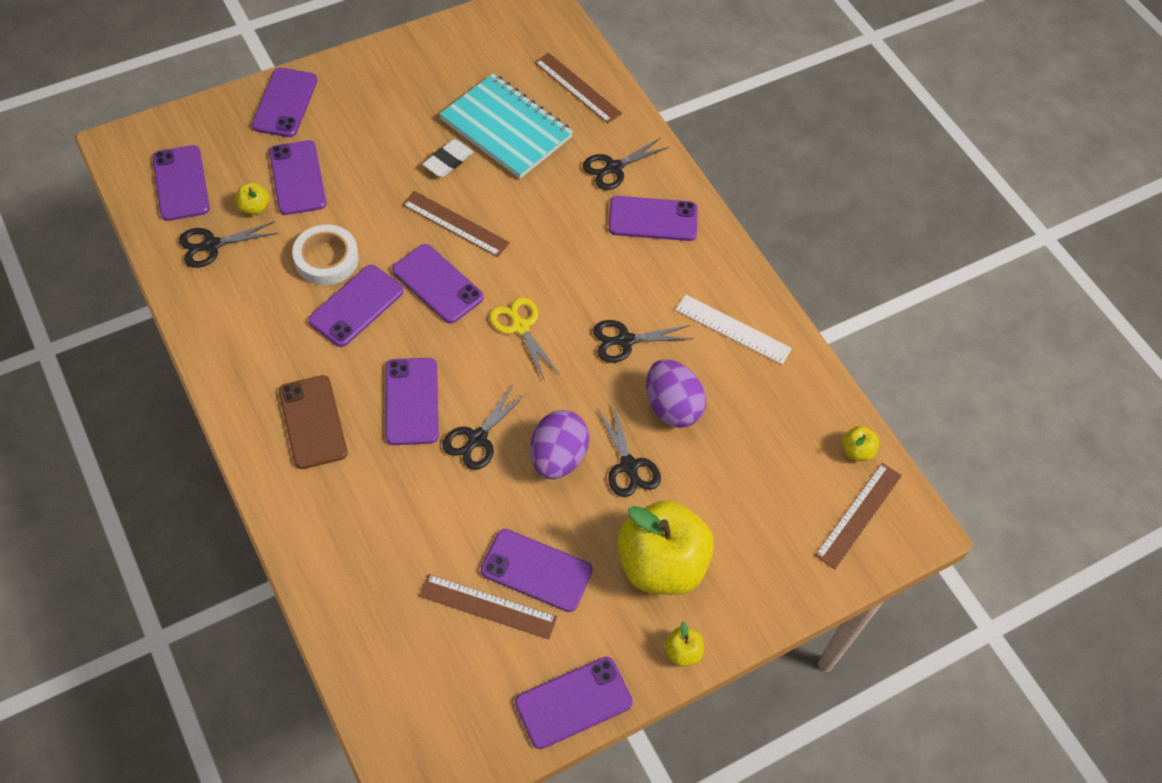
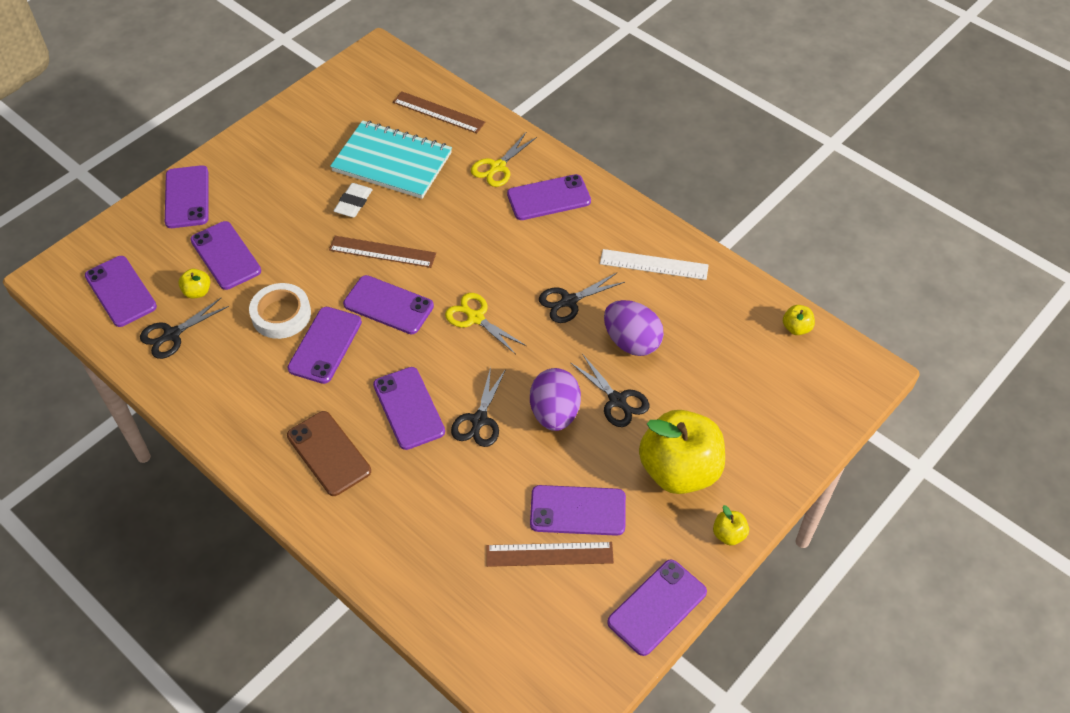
camera: 15 degrees left, 5 degrees down
black scissors [583,138,669,190] -> yellow scissors [471,133,537,187]
brown ruler [815,463,902,569] -> none

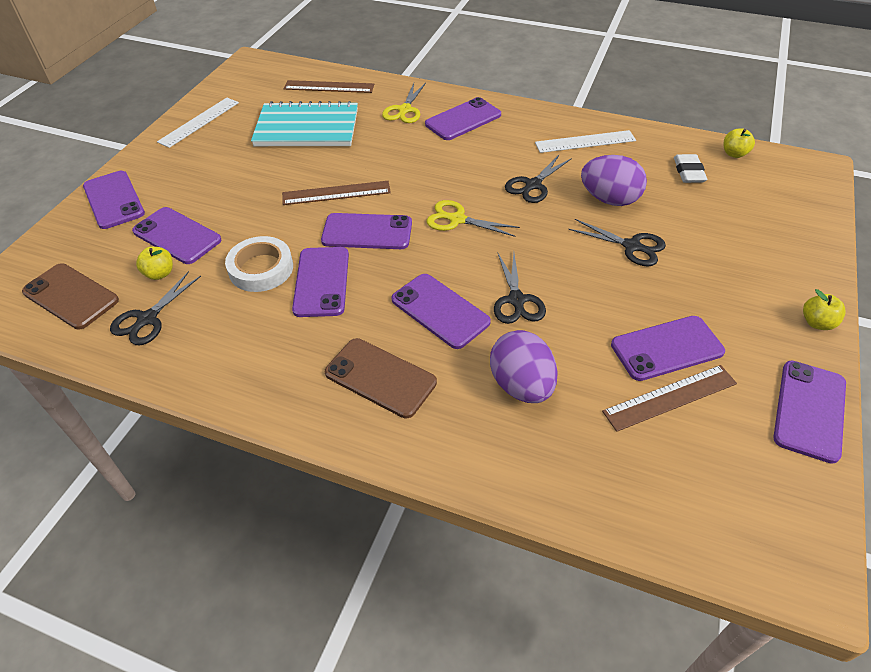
camera: 20 degrees left, 5 degrees down
purple phone [85,256,157,327] -> brown phone [22,263,119,330]
white eraser [333,183,373,218] -> white eraser moved to [674,154,707,183]
purple egg [530,368,581,431] -> purple egg moved to [490,330,558,403]
yellow apple [639,410,725,494] -> none
none -> white ruler [157,98,239,148]

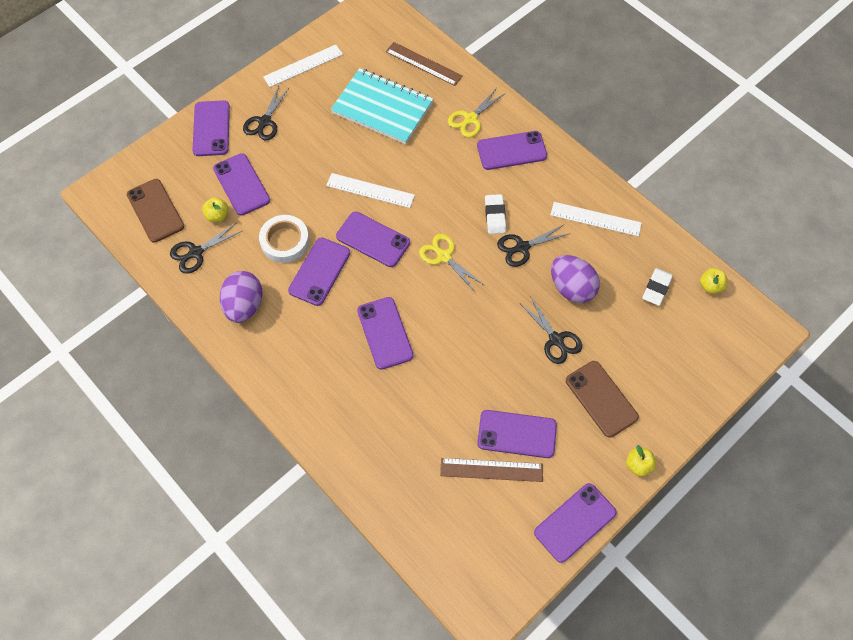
camera: 25 degrees right, 15 degrees up
brown ruler [282,181,391,205] -> white ruler [326,173,415,208]
brown phone [325,338,437,418] -> brown phone moved to [566,361,639,438]
purple egg [490,330,558,403] -> purple egg moved to [220,271,263,323]
black scissors [494,253,546,324] -> black scissors moved to [243,86,289,140]
none -> white eraser [485,194,506,234]

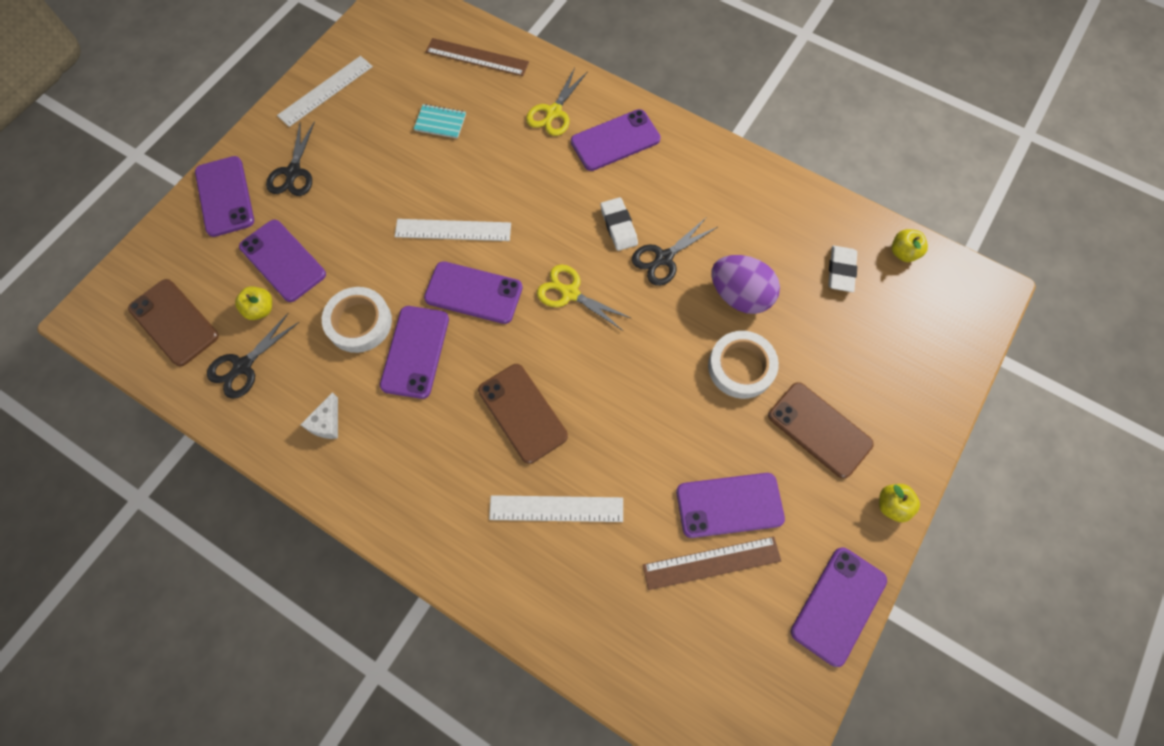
camera: 15 degrees left, 5 degrees up
purple egg [220,271,263,323] -> white cheese [300,392,338,439]
turquoise notebook [331,68,433,144] -> turquoise notebook [414,104,466,139], size x0.42
purple phone [357,297,414,370] -> brown phone [478,364,568,464]
black scissors [520,296,582,364] -> white tape [708,331,779,399]
white ruler [550,202,642,236] -> white ruler moved to [489,495,623,522]

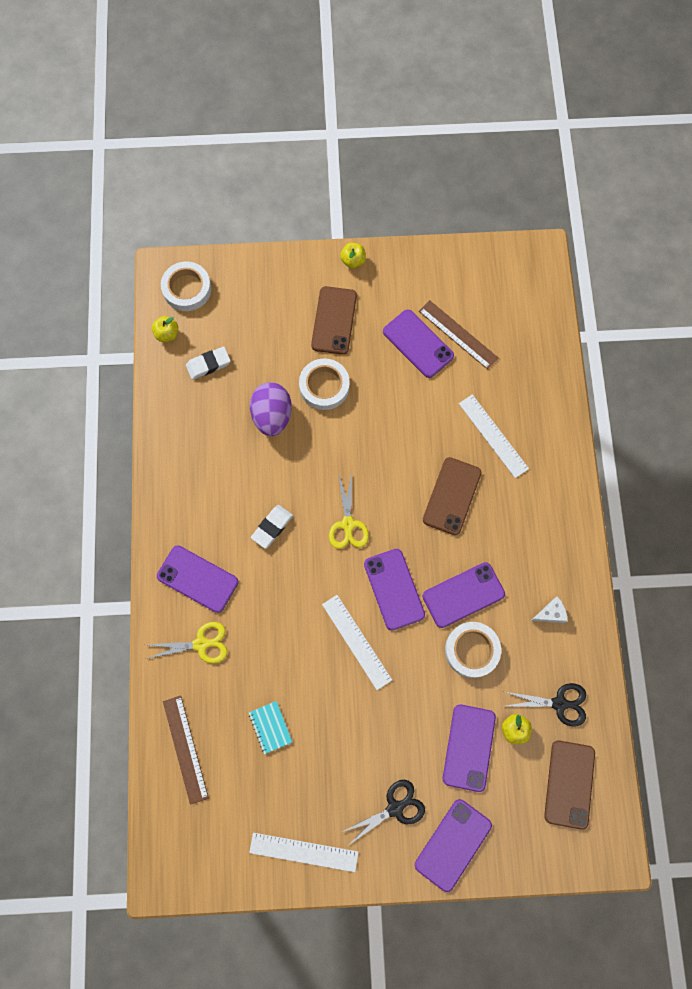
camera: 125 degrees left, 5 degrees up
black scissors [632,217,717,286] -> none
purple phone [791,547,887,667] -> none
none -> white tape [161,262,212,311]

